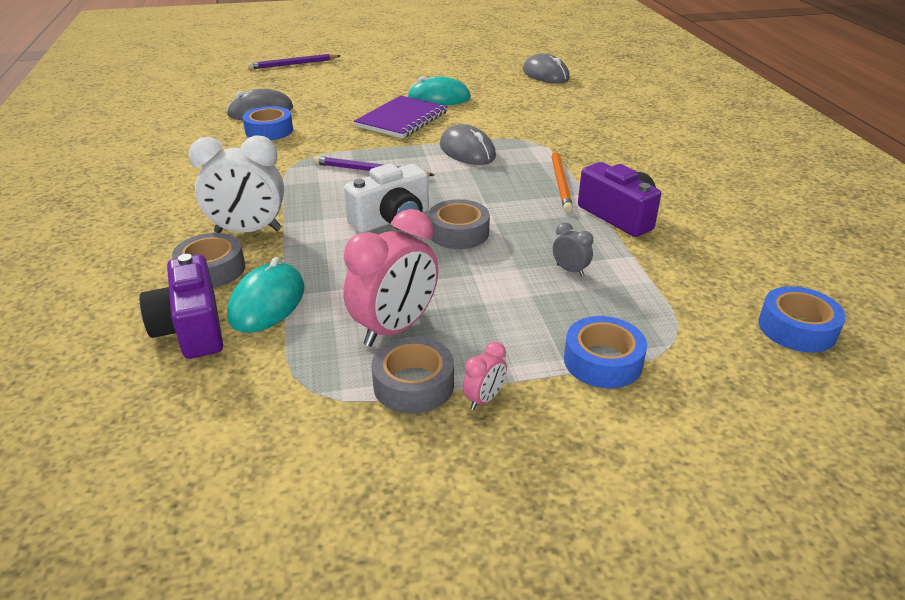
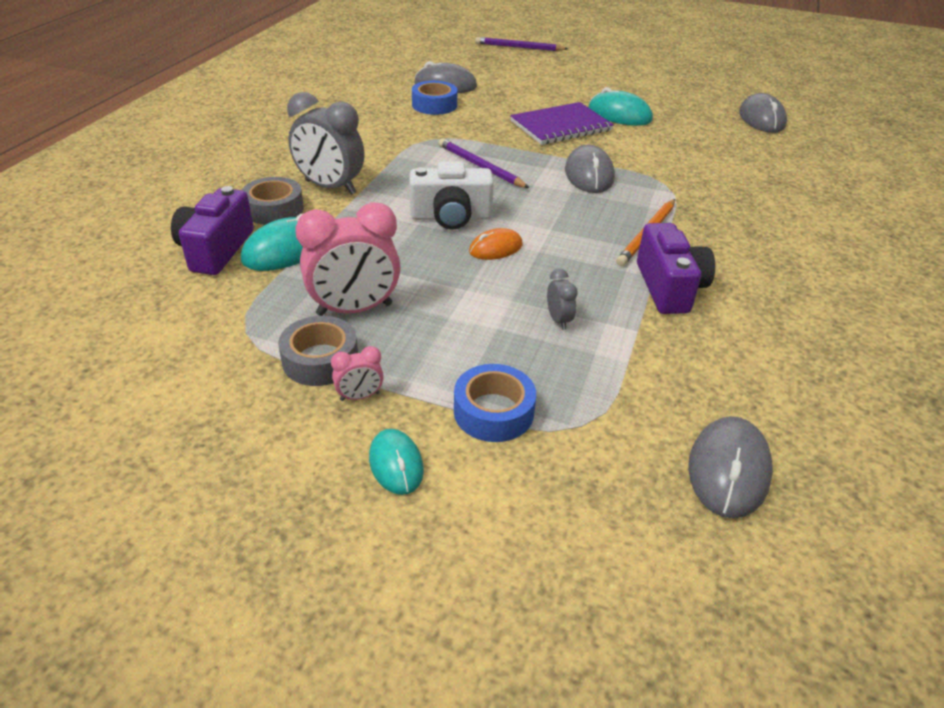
camera: 30 degrees right, 5 degrees up
white clock [189,135,284,233] -> grey clock [287,92,364,195]
grey tape [428,199,490,249] -> orange mouse [469,228,523,260]
blue tape [758,286,846,353] -> grey mouse [688,416,773,519]
none -> turquoise mouse [369,429,424,495]

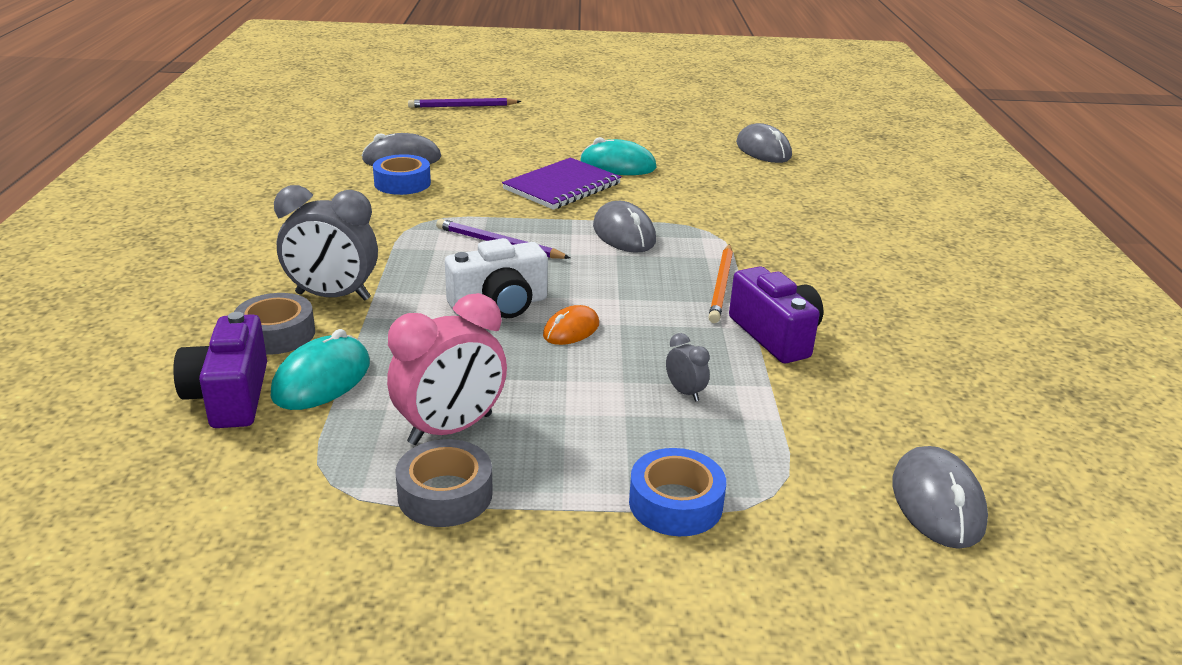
camera: 20 degrees left, 10 degrees down
pink clock [331,346,384,401] -> none
turquoise mouse [369,429,424,495] -> none

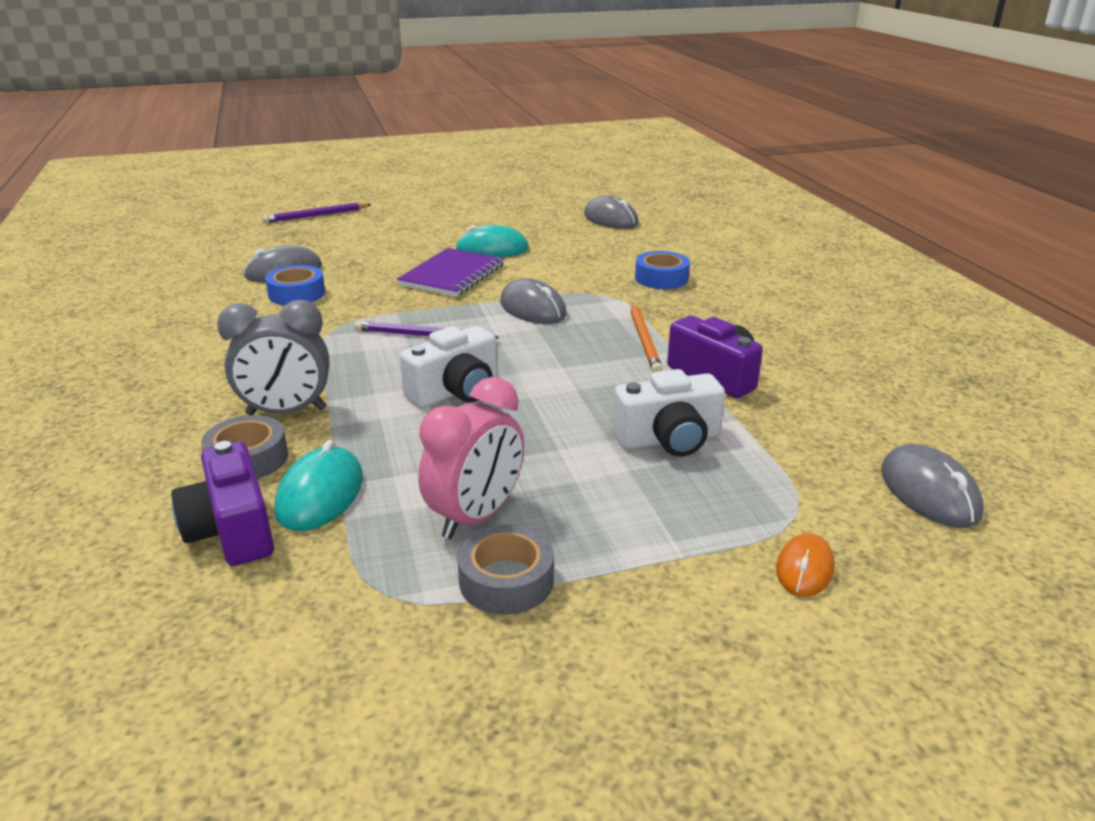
camera: 15 degrees left, 0 degrees up
orange mouse [543,305,599,345] -> orange mouse moved to [776,533,835,597]
blue tape [629,448,726,536] -> blue tape moved to [635,251,690,289]
grey clock [666,333,710,401] -> white camera [613,369,725,457]

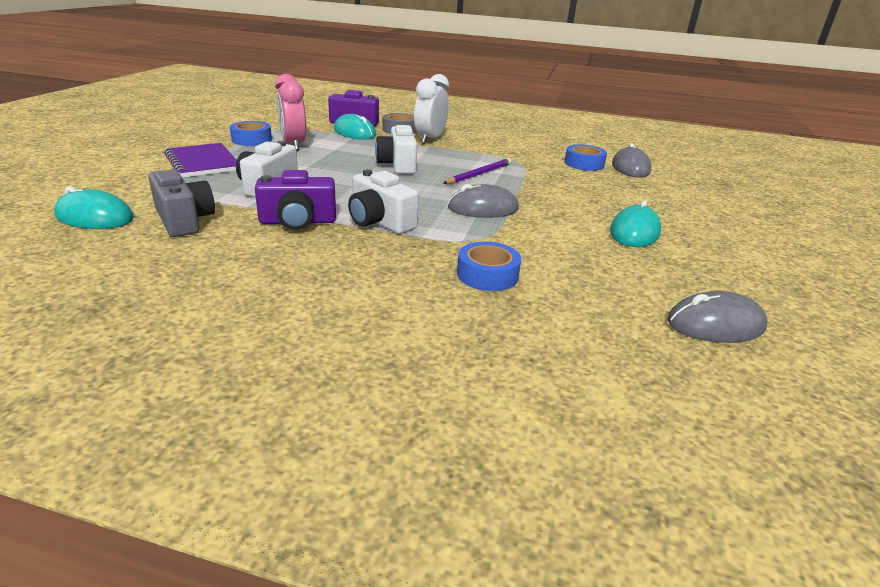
camera: 120 degrees right, 0 degrees up
grey clock [217,300,329,415] -> white clock [414,74,449,144]
purple pencil [262,203,372,223] -> none
purple notebook [397,248,504,297] -> purple notebook moved to [164,143,237,178]
grey tape [458,524,554,615] -> blue tape [230,121,272,146]
orange pencil [630,303,663,372] -> white camera [348,169,419,234]
orange mouse [776,533,835,597] -> none
grey mouse [881,444,983,528] -> turquoise mouse [54,186,134,229]
none -> grey camera [148,169,215,237]

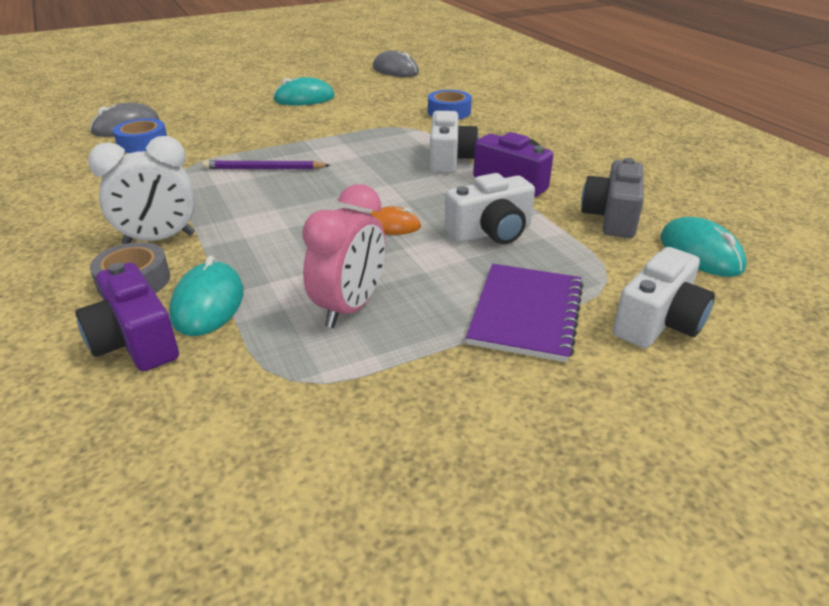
camera: 130 degrees left, 5 degrees up
blue tape [230,121,272,146] -> none
white camera [375,124,417,174] -> white camera moved to [613,247,715,348]
grey mouse [448,184,519,218] -> none
none -> orange mouse [369,207,422,235]

